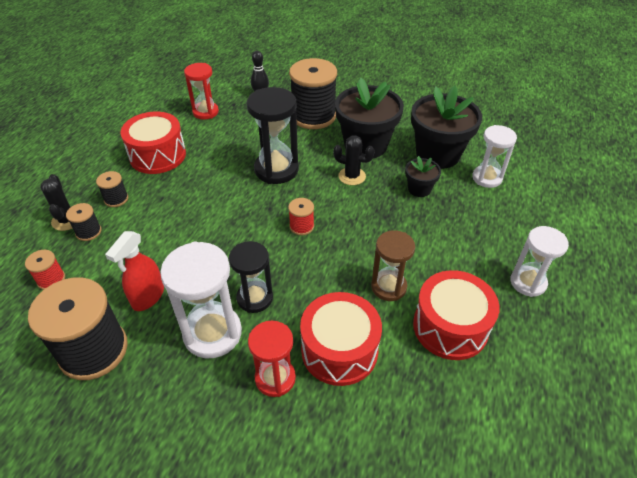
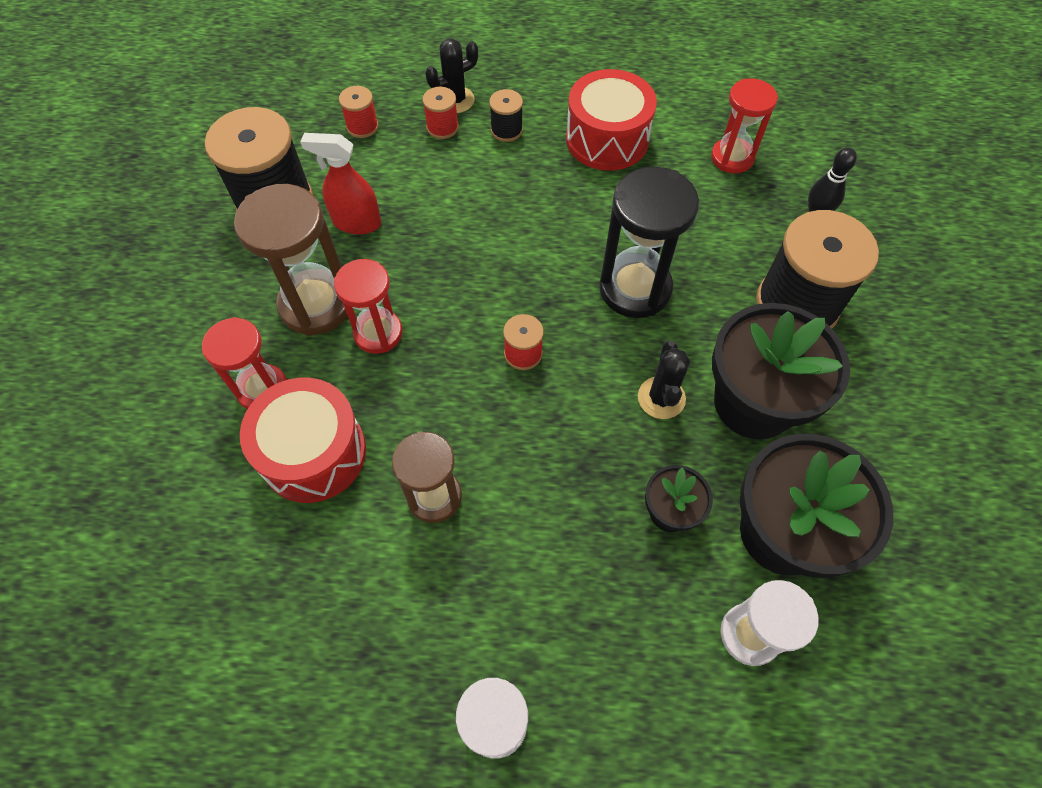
camera: 75 degrees right, 15 degrees up
black spool [66,203,101,241] -> red spool [423,87,459,139]
white hourglass [160,241,242,358] -> brown hourglass [234,184,348,336]
black hourglass [229,241,273,313] -> red hourglass [334,259,402,354]
red drum [413,270,500,360] -> none

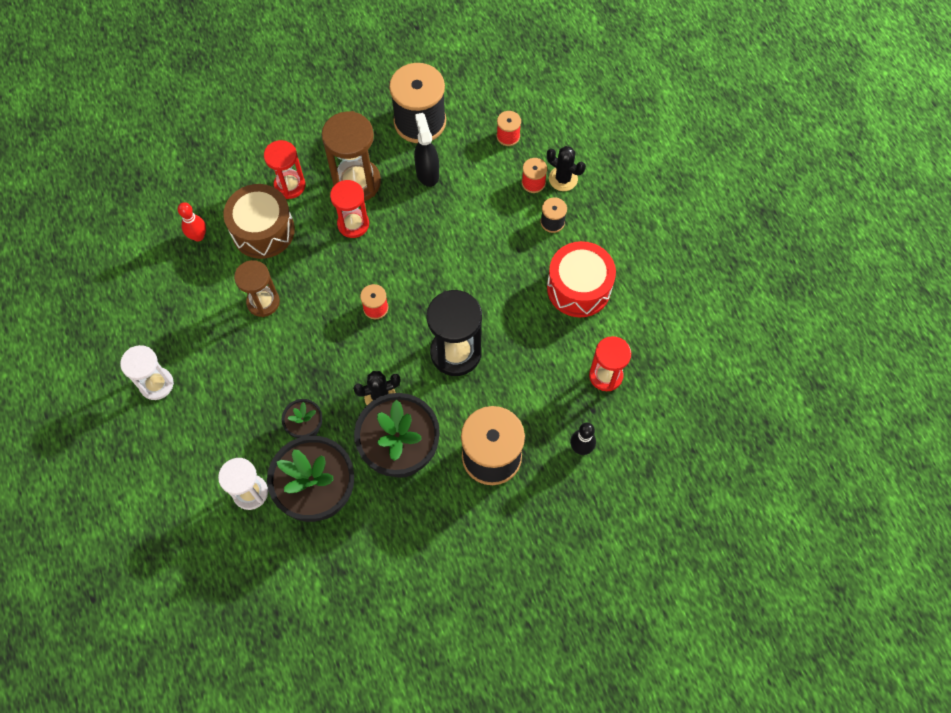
camera: 65 degrees right, 5 degrees up
red drum [240,378,366,503] -> brown drum [223,184,295,259]
red spray bottle [300,133,381,235] -> black spray bottle [414,113,439,187]
none -> red bowling pin [178,202,206,241]

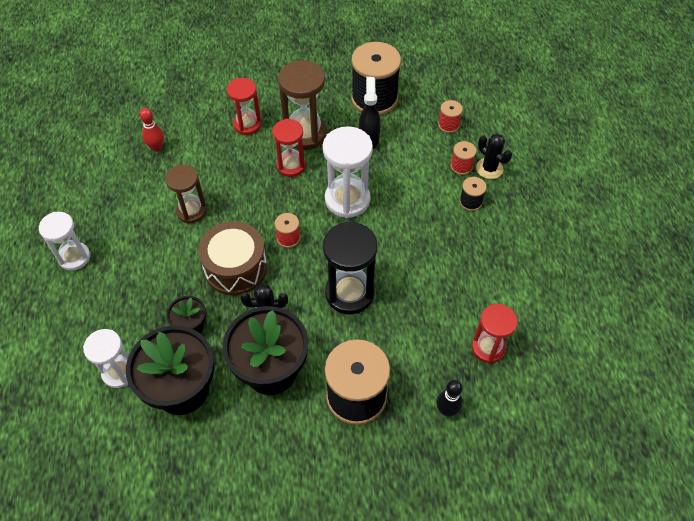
camera: 15 degrees right, 10 degrees down
brown drum [223,184,295,259] -> brown drum moved to [198,221,267,295]
red drum [547,241,616,317] -> none
none -> white hourglass [323,126,373,218]

